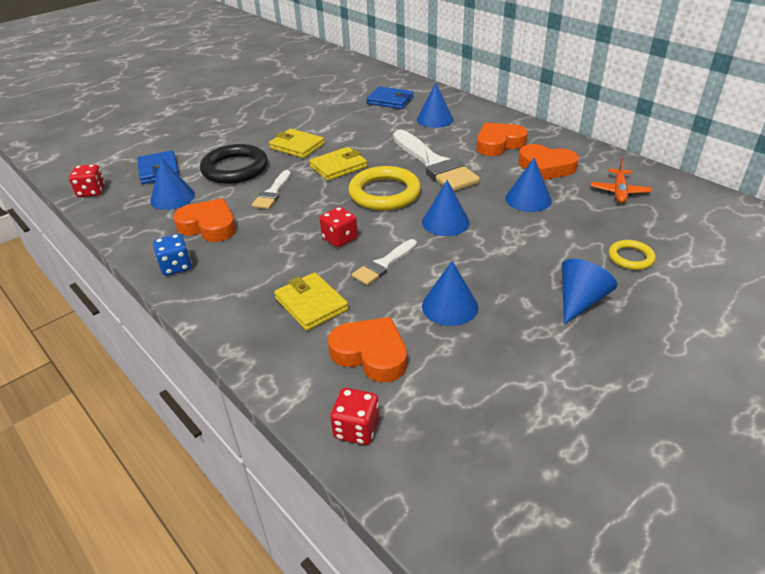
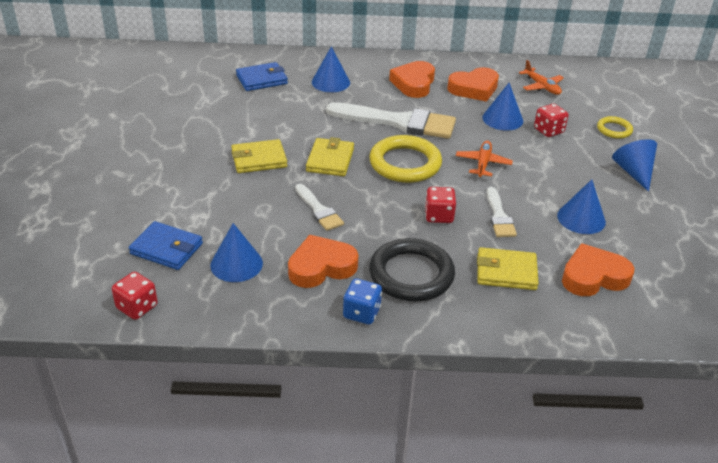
camera: 50 degrees left, 0 degrees up
black ring [200,144,268,184] -> black ring moved to [369,238,455,302]
red dice [330,388,379,445] -> red dice moved to [534,104,569,137]
blue cone [422,180,470,236] -> orange plane [456,141,513,177]

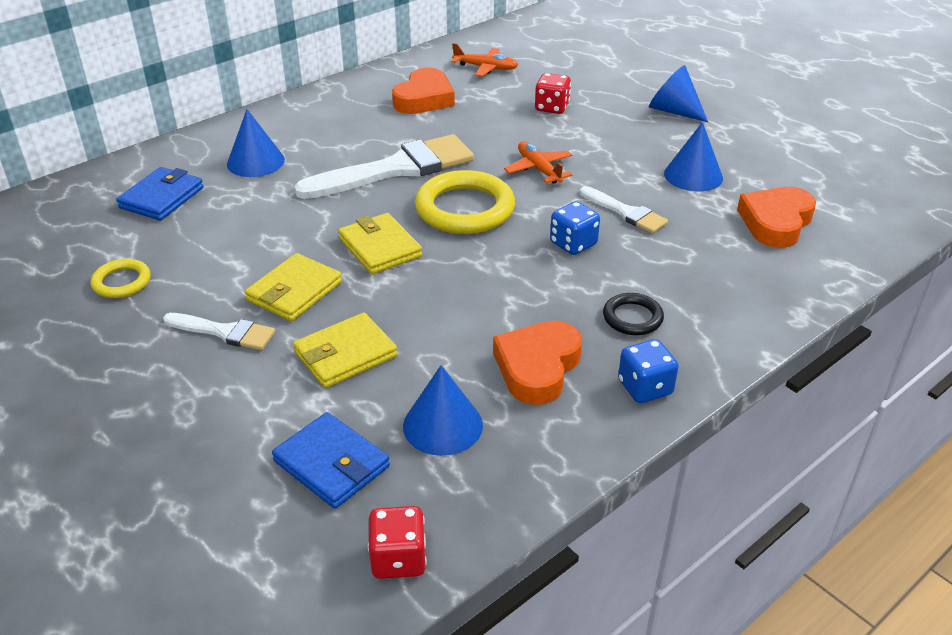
camera: 40 degrees left, 0 degrees up
blue wallet [129,221,203,270] -> blue wallet turned 60 degrees clockwise [272,412,390,509]
white brush [295,184,344,231] -> white brush moved to [163,313,275,350]
black ring [369,238,455,302] -> black ring [603,293,664,335], size x0.52
orange heart [389,61,435,98] -> none
red dice [425,187,456,223] -> blue dice [550,201,600,255]
yellow wallet [477,247,539,290] -> yellow wallet moved to [293,313,398,388]
blue cone [482,83,523,130] -> none
yellow ring [597,116,633,139] -> yellow ring moved to [91,259,151,298]

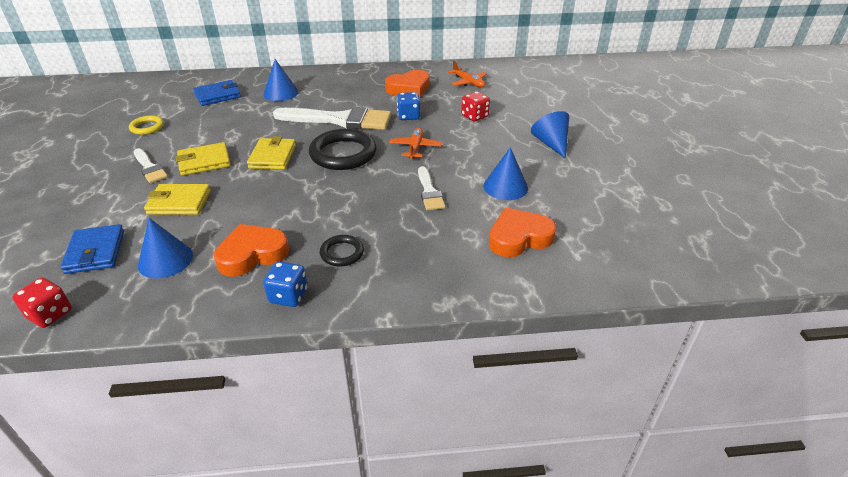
camera: 35 degrees right, 0 degrees up
yellow ring [415,170,515,234] -> black ring [309,129,377,170]
blue dice [550,201,600,255] -> blue dice moved to [397,92,420,120]

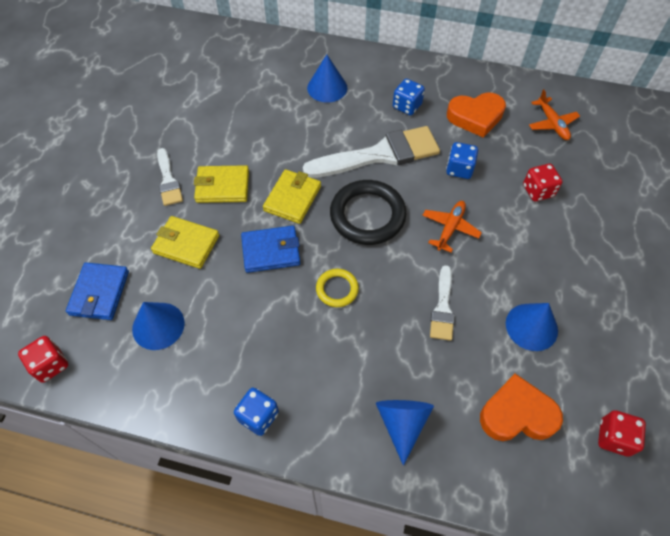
camera: 20 degrees right, 20 degrees up
yellow ring [129,115,164,135] -> yellow ring moved to [316,269,359,307]
blue wallet [193,80,241,106] -> blue wallet moved to [241,225,300,273]
orange heart [214,224,289,277] -> none
white brush [273,107,391,130] -> white brush turned 45 degrees counterclockwise [303,126,440,178]
black ring [320,235,364,266] -> none
blue cone [531,111,569,159] -> blue cone moved to [376,400,434,466]
none -> blue dice [393,79,425,115]
none -> red dice [598,410,646,457]

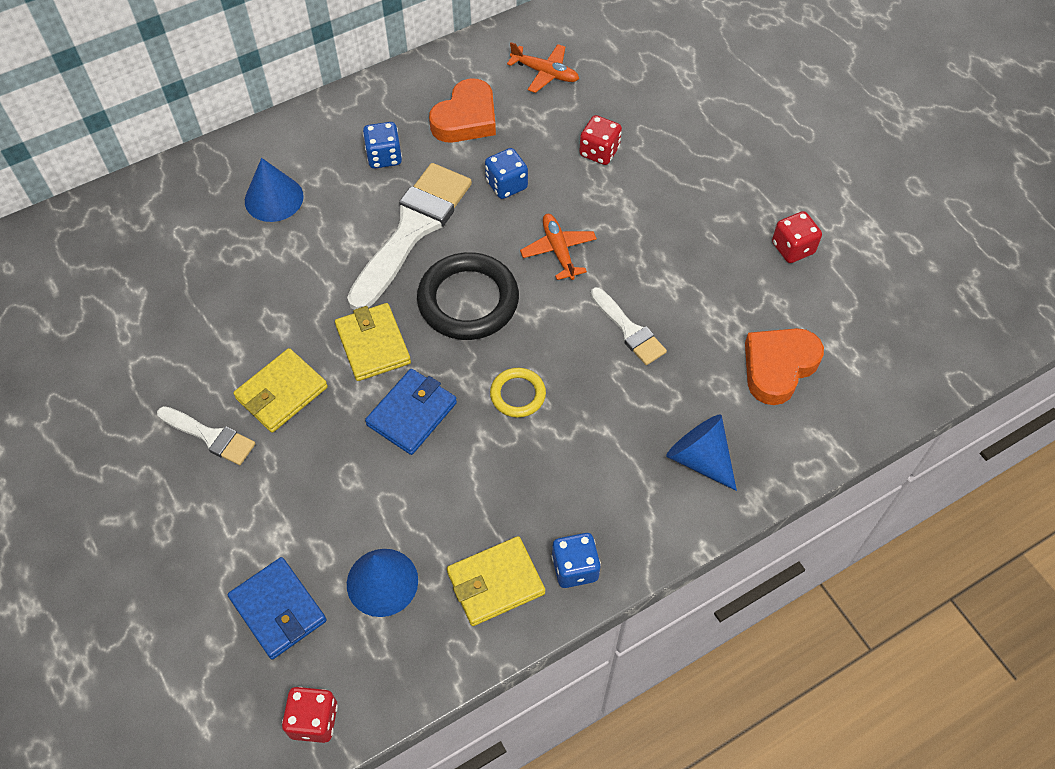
camera: 45 degrees left, 0 degrees up
yellow wallet [151,216,219,269] -> yellow wallet moved to [447,536,545,626]
blue cone [506,303,558,351] -> none
red dice [598,410,646,457] -> red dice moved to [772,211,822,263]

